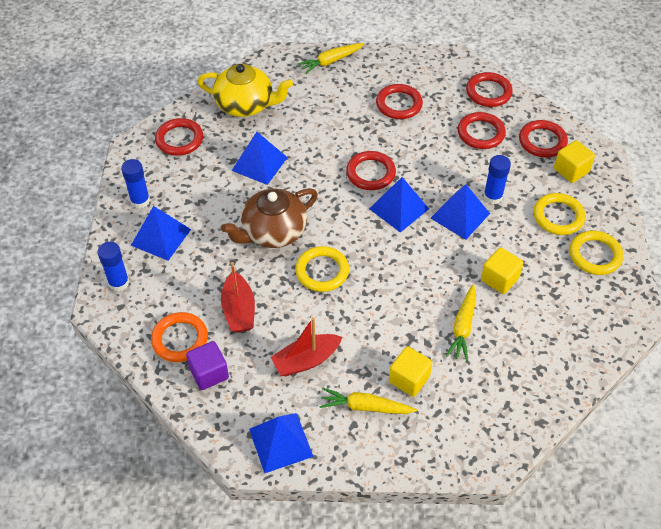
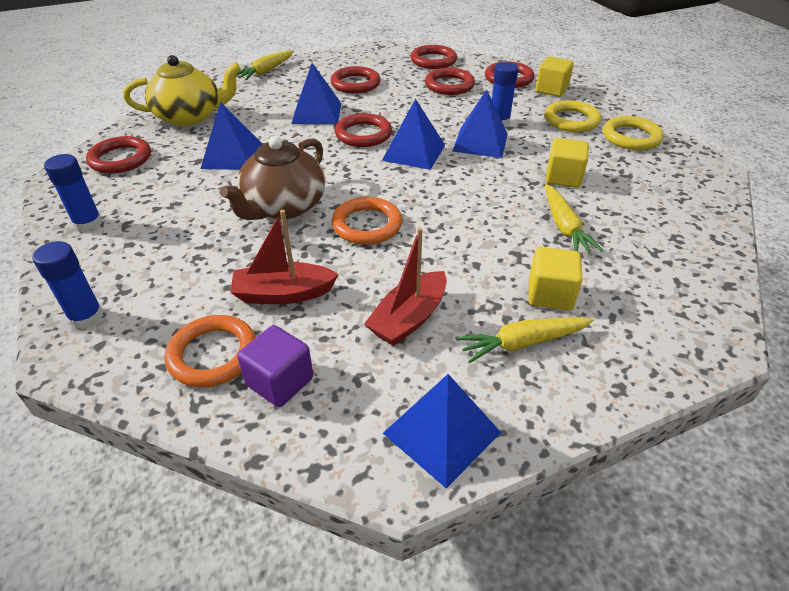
camera: 25 degrees left, 10 degrees down
blue pyramid [131,206,191,261] -> blue pyramid moved to [291,63,341,124]
red boat [221,262,255,333] -> red boat turned 120 degrees clockwise [230,210,339,304]
yellow ring [295,246,349,292] -> orange ring [332,197,402,245]

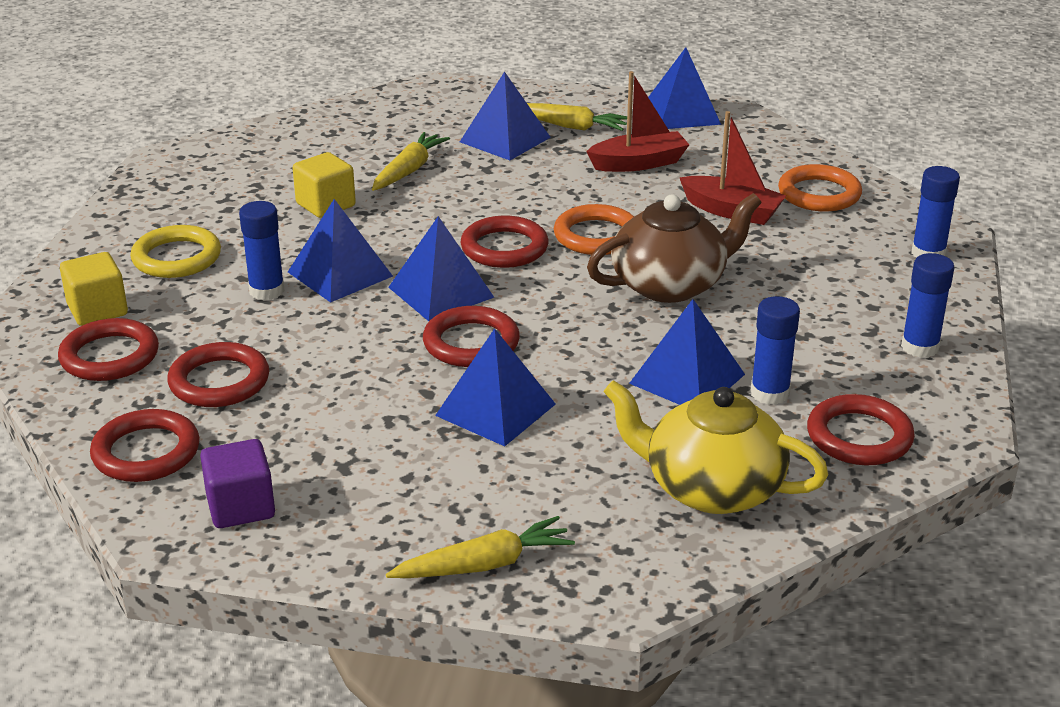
camera: 145 degrees left, 10 degrees down
purple cube [237,325,313,407] -> purple cube moved to [200,439,275,528]
red ring [330,66,380,93] -> red ring moved to [461,216,548,268]
yellow cube [528,247,583,310] -> blue pyramid [460,71,551,160]
yellow ring [603,116,663,150] -> none
none -> blue glue stick [750,296,800,405]

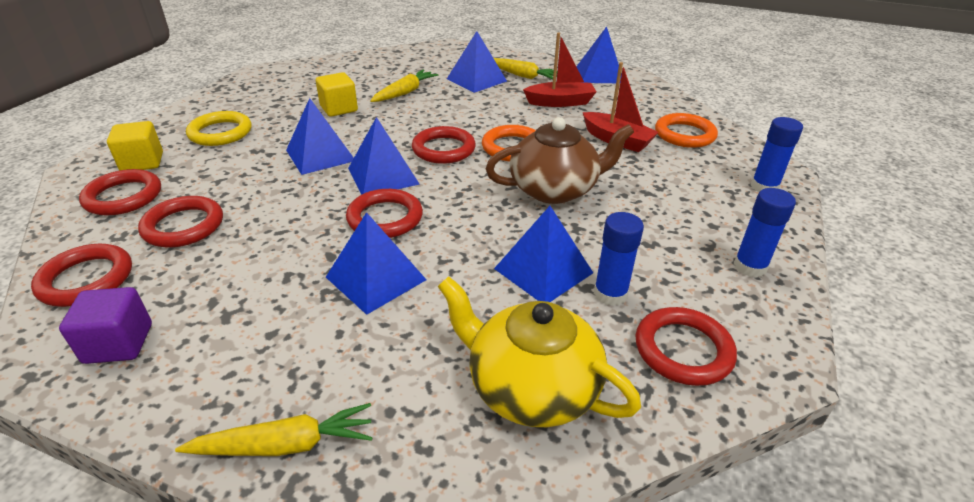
camera: 10 degrees right, 5 degrees up
blue glue stick [239,201,285,301] -> none

